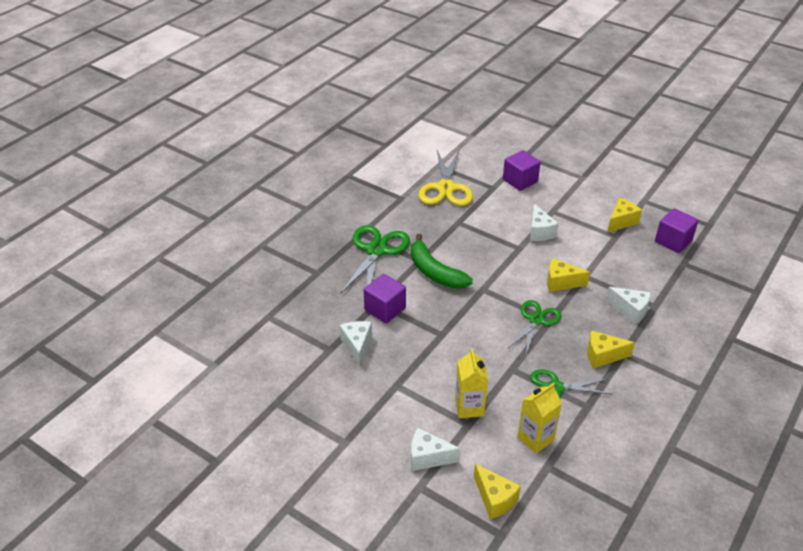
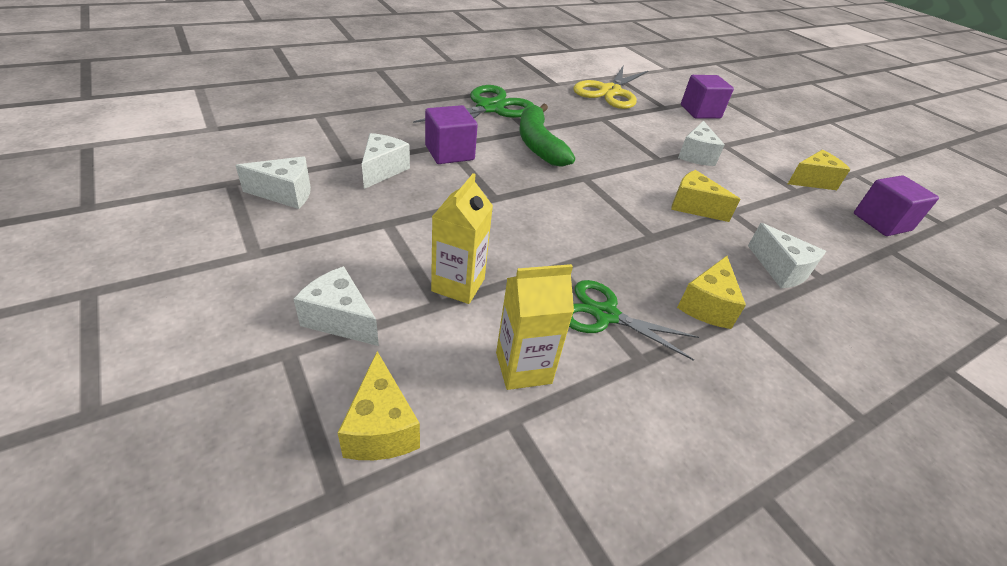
camera: 20 degrees right, 0 degrees up
green scissors [508,300,562,355] -> none
yellow cheese [587,330,635,368] -> yellow cheese turned 90 degrees counterclockwise [677,256,746,329]
none -> white cheese [235,156,311,209]

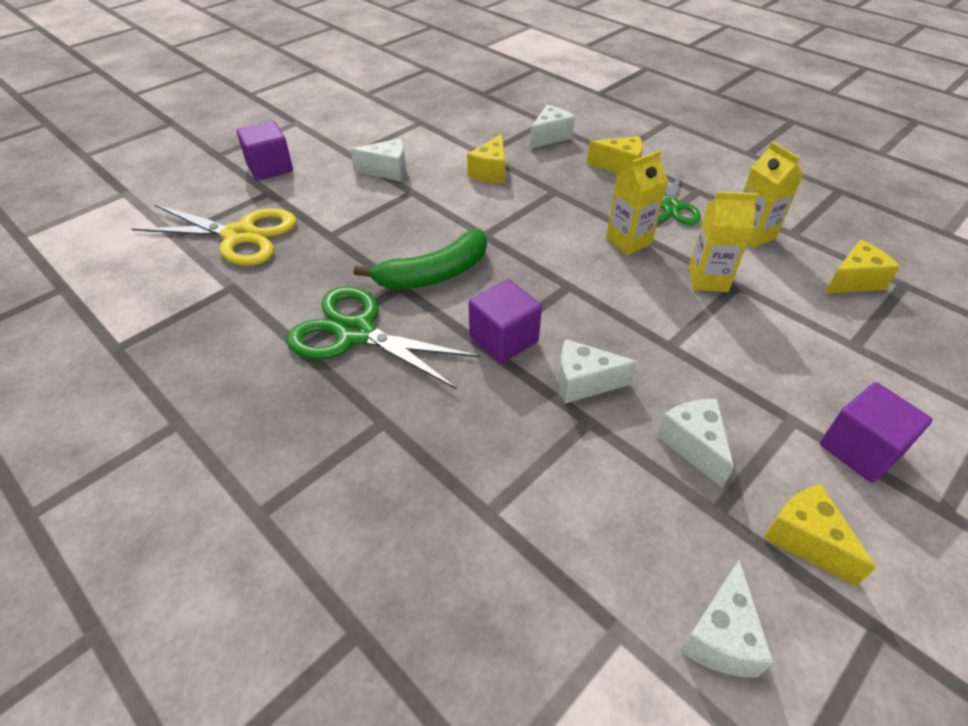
camera: 100 degrees left, 5 degrees up
white cheese [294,266,379,346] -> white cheese moved to [680,559,774,678]
yellow cheese [788,150,850,190] -> yellow cheese moved to [763,484,877,586]
purple cube [854,175,939,236] -> purple cube moved to [820,382,933,483]
none -> yellow carton [606,150,668,255]

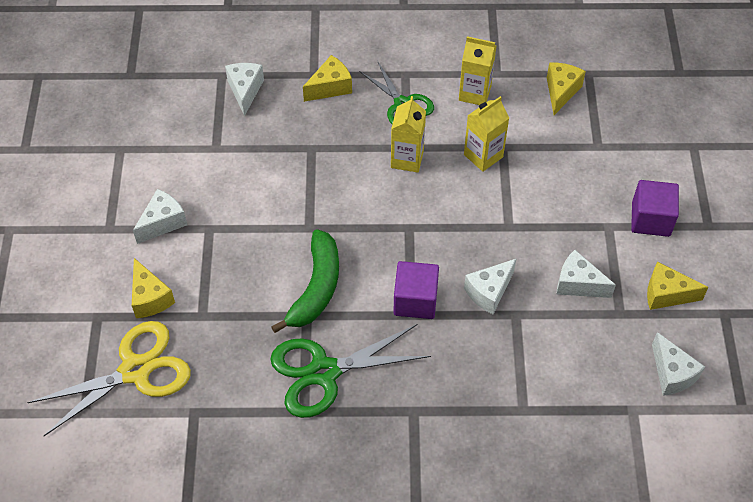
camera: 45 degrees left, 10 degrees up
purple cube [237,121,293,181] -> none
yellow cheese [467,134,506,183] -> yellow cheese moved to [132,258,175,318]

